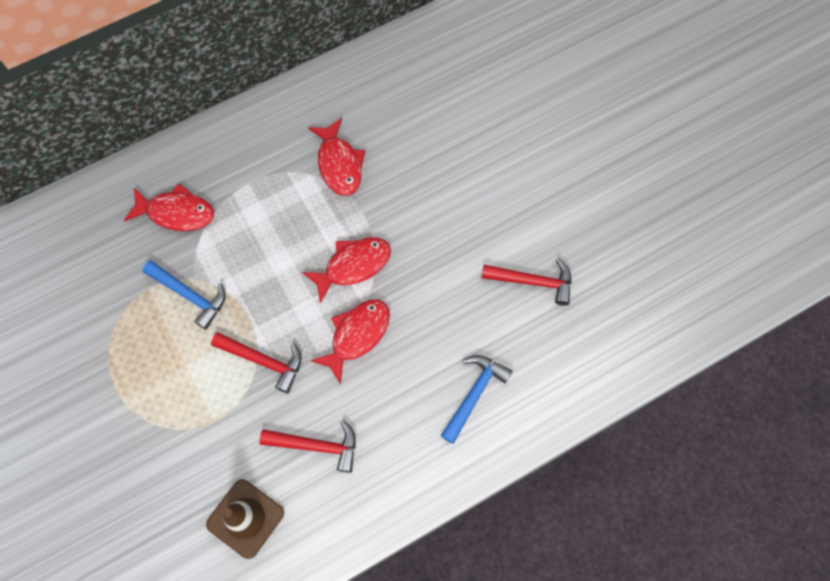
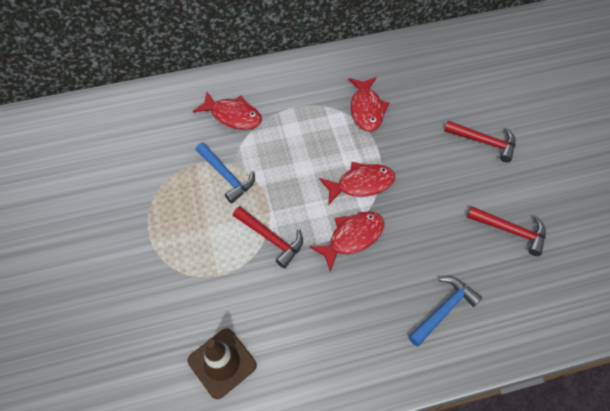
camera: 15 degrees right, 10 degrees down
red hammer [259,420,356,473] -> red hammer moved to [444,121,516,162]

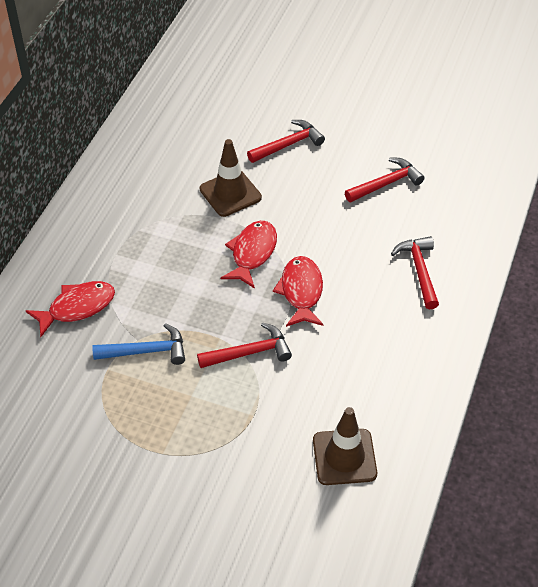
camera: 55 degrees left, 10 degrees down
red fish [349,77,389,131] -> none
blue hammer [408,277,482,346] -> red hammer [391,236,439,309]
none -> brown traffic cone [200,139,262,217]

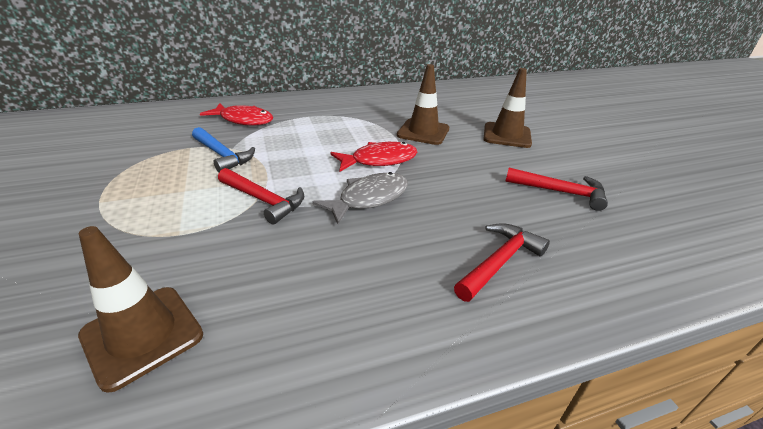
camera: 50 degrees right, 15 degrees down
red hammer [247,120,325,163] -> brown traffic cone [483,68,532,148]
red fish [273,256,324,327] -> grey fish [313,172,408,224]

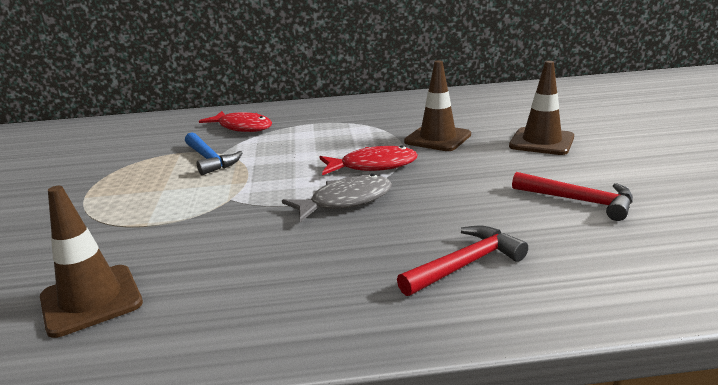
camera: 15 degrees right, 10 degrees down
red hammer [218,168,304,225] -> none

